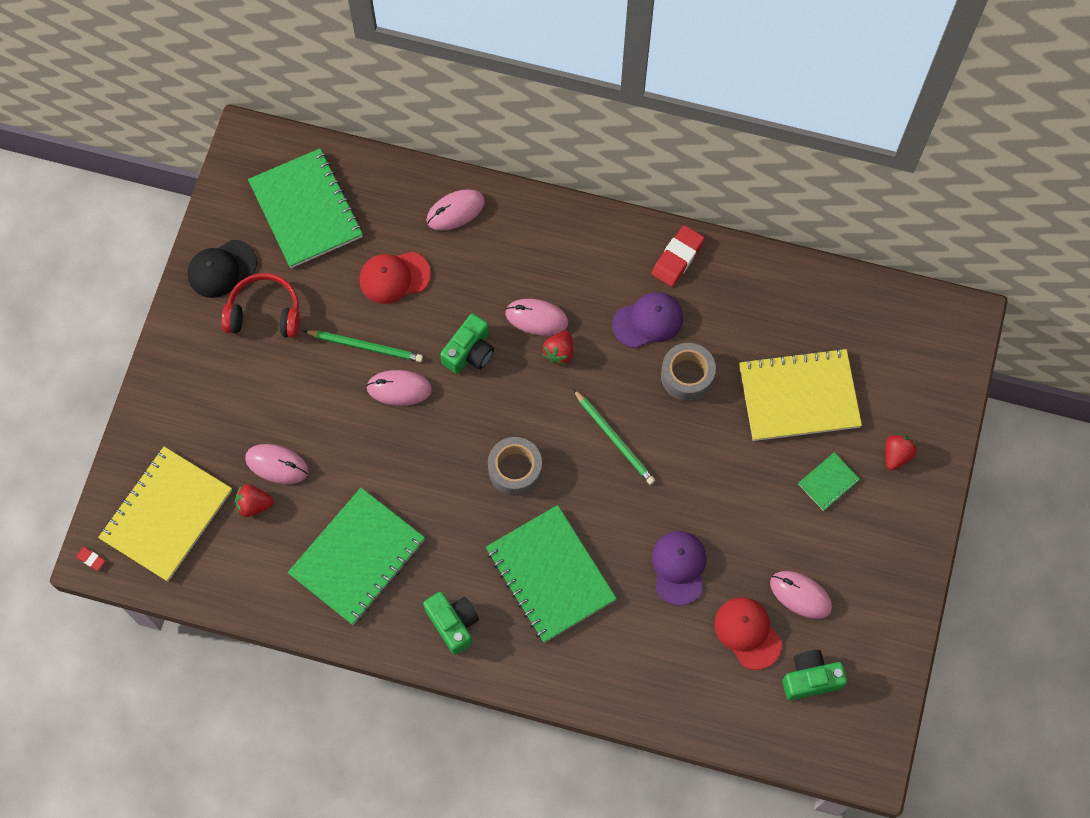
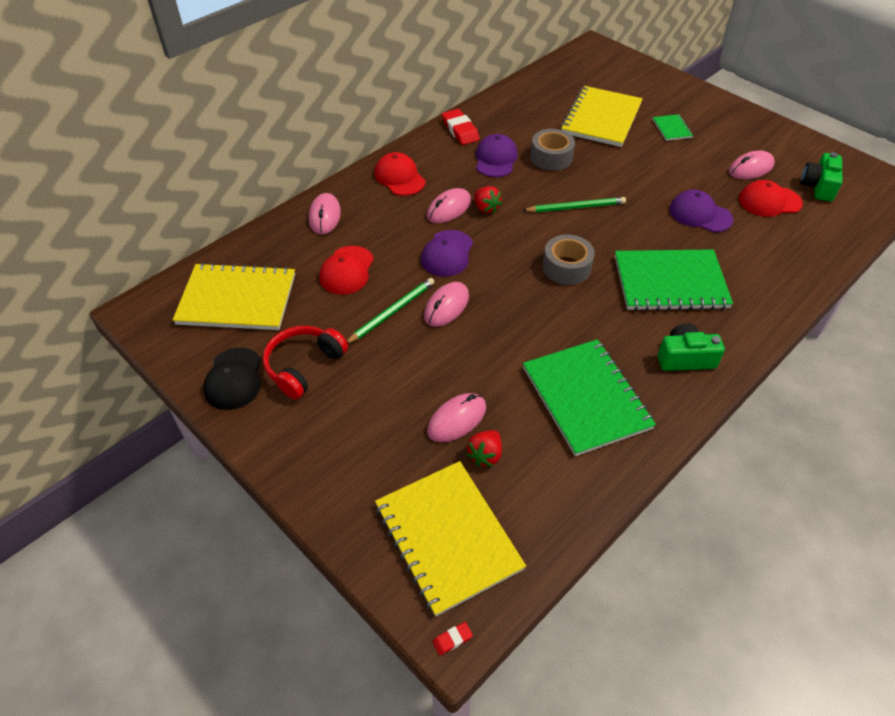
camera: 60 degrees left, 20 degrees down
green notebook [248,149,363,268] -> yellow notebook [173,263,295,330]
green camera [440,314,494,374] -> purple cap [421,230,473,277]
red strawberry [885,433,917,470] -> none
none -> red cap [375,152,426,196]

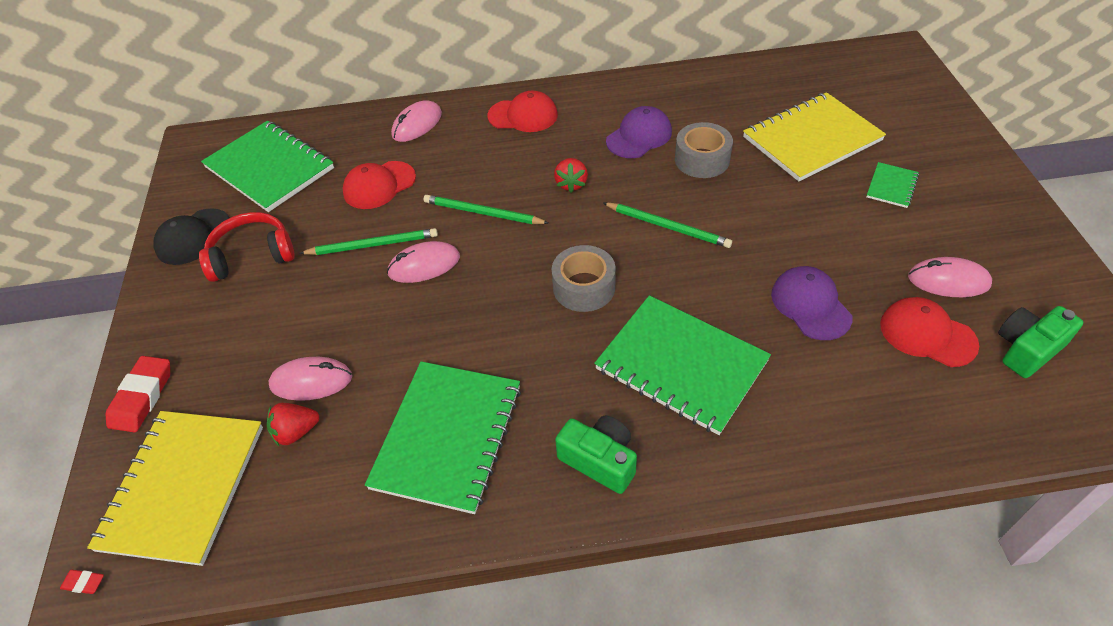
camera: 40 degrees right, 0 degrees up
yellow notebook [173,263,295,330] -> green notebook [201,120,334,212]
red cap [375,152,426,196] -> red cap turned 90 degrees clockwise [488,91,558,132]
purple cap [421,230,473,277] -> green pencil [424,195,549,224]
pink mouse [427,188,471,223] -> none
red eraser [442,109,480,145] -> red eraser moved to [106,356,170,433]

